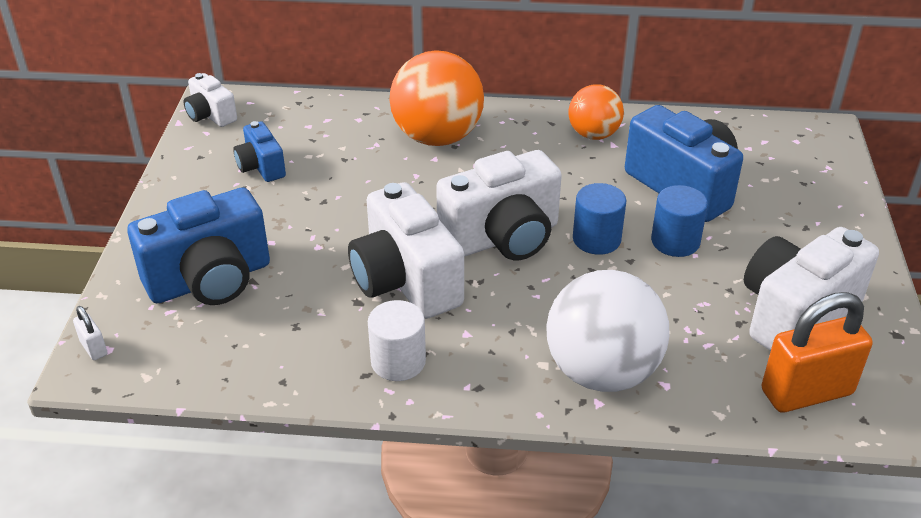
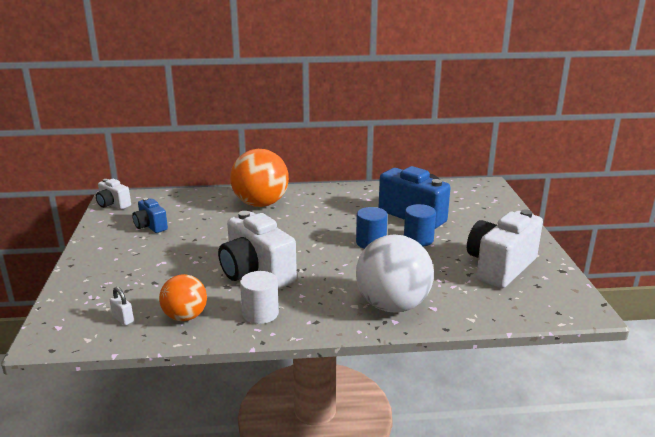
camera: 10 degrees left, 15 degrees down
white padlock [73,306,107,360] -> white padlock moved to [110,287,134,325]
blue camera [127,188,270,305] -> none
white camera [436,150,562,261] -> none
orange ball [568,85,624,140] -> orange ball moved to [159,274,207,321]
orange padlock [761,292,873,412] -> none

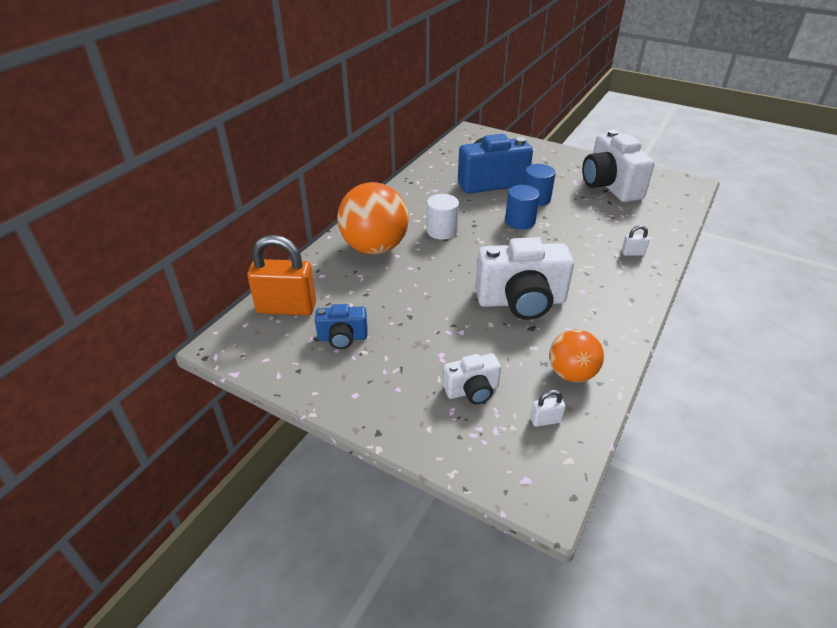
camera: 55 degrees left, 15 degrees up
white camera [96,179,131,209] -> white camera moved to [443,353,501,404]
white cylinder [240,271,279,324] -> white cylinder moved to [426,194,459,240]
white ball [356,234,434,313] -> white padlock [622,225,649,256]
none -> orange padlock [247,235,316,315]

